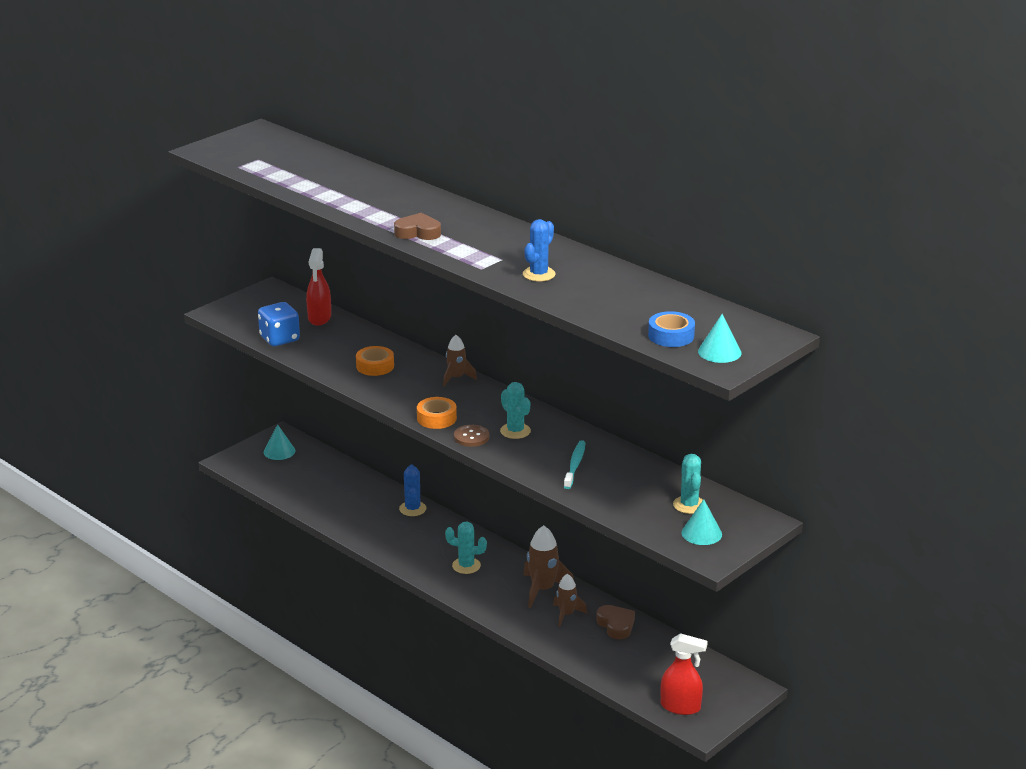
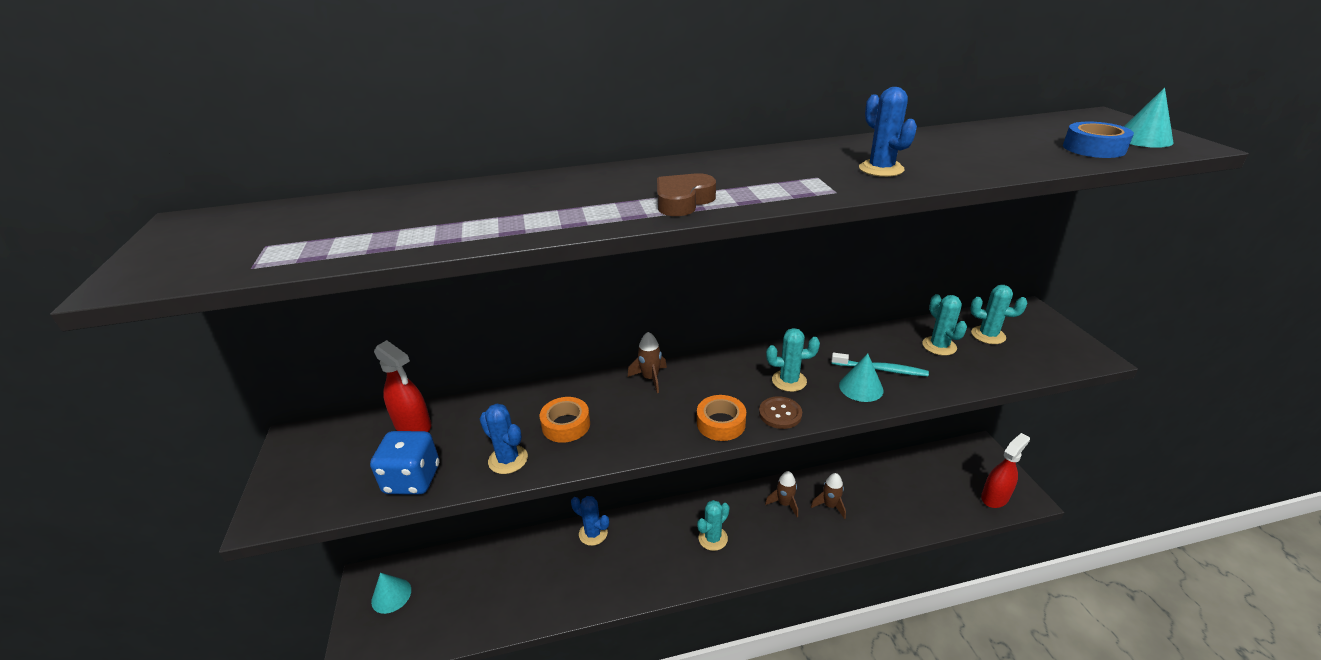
camera: 55 degrees left, 5 degrees up
brown rocket [524,525,574,608] -> brown rocket [765,471,798,517], size x0.63
turquoise toothbrush [564,440,586,489] -> turquoise toothbrush turned 150 degrees clockwise [831,353,929,376]
brown heart [596,605,635,639] -> none
turquoise cone [681,499,722,545] -> turquoise cone moved to [839,354,884,402]
none -> blue cactus [480,404,528,474]
none -> turquoise cactus [922,294,967,356]

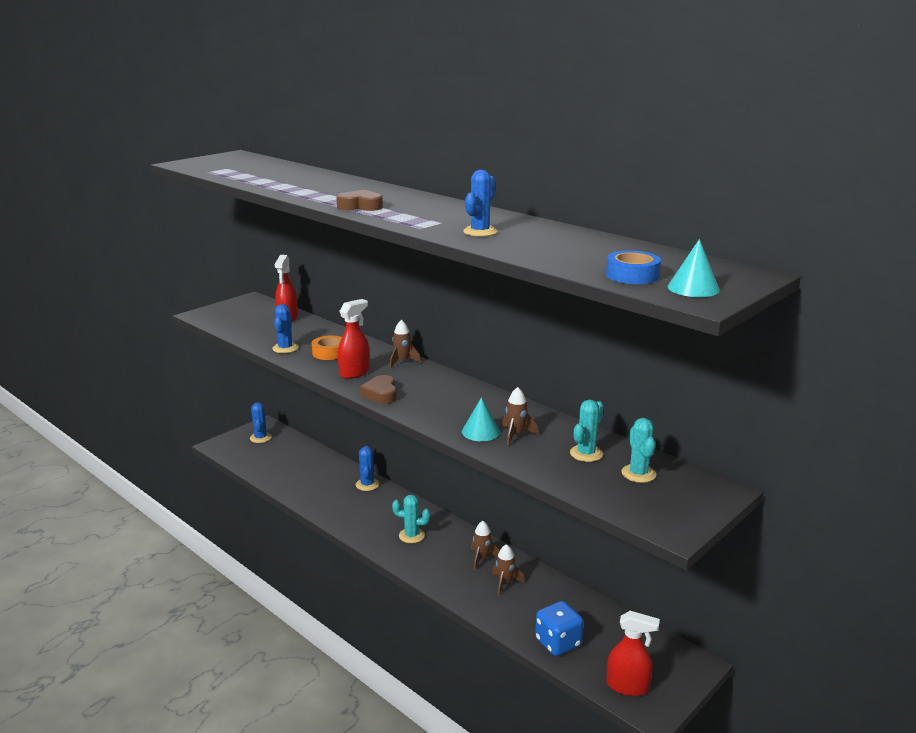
camera: 55 degrees right, 10 degrees down
blue dice [370,431,439,495] -> blue dice moved to [535,601,584,656]
turquoise cone [371,573,411,614] -> blue cactus [250,402,272,443]
orange tape [697,395,746,441] -> brown heart [360,375,397,404]
brown button [759,396,802,429] -> none
turquoise cactus [766,328,820,392] -> none
turquoise toothbrush [831,353,929,376] -> brown rocket [502,387,538,446]
none -> red spray bottle [338,299,370,379]

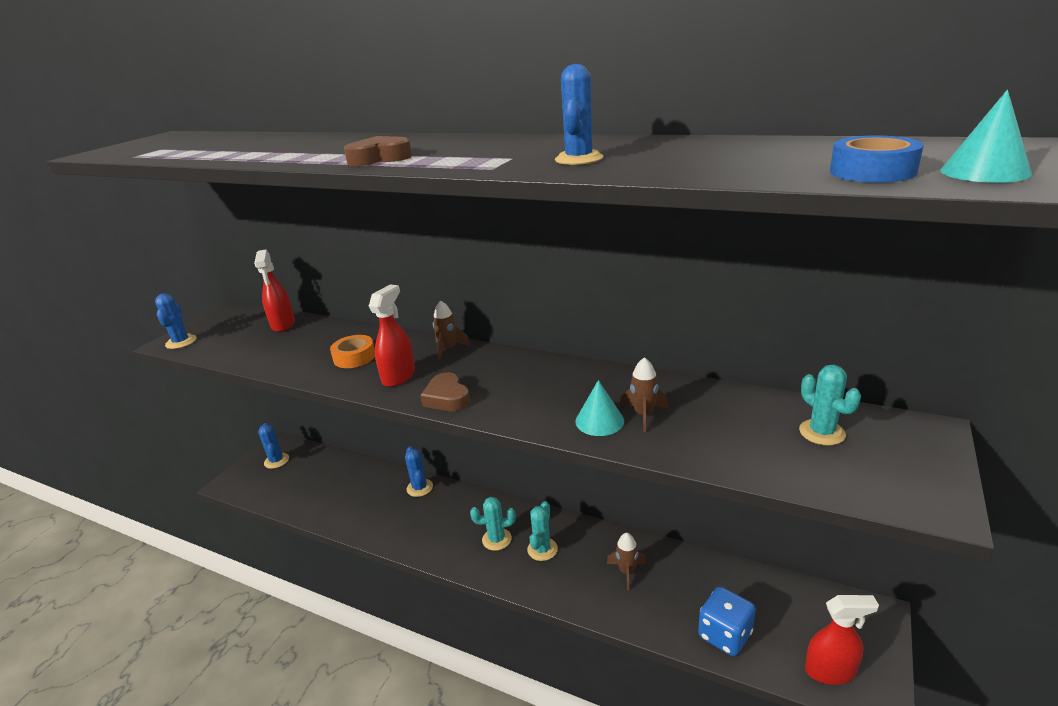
camera: 15 degrees left, 5 degrees up
blue cactus [272,304,299,353] -> blue cactus moved to [155,294,197,349]
brown rocket [471,521,500,570] -> none
turquoise cactus [570,399,604,462] -> turquoise cactus moved to [527,501,558,561]

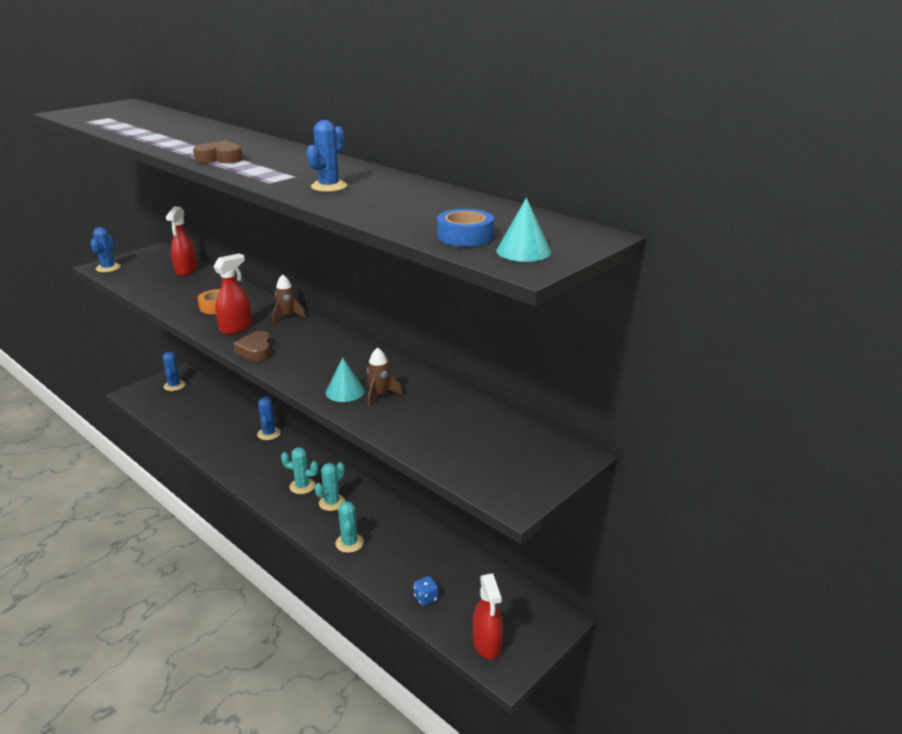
camera: 15 degrees right, 0 degrees up
brown rocket [607,533,646,591] -> none
blue dice [698,586,756,656] -> blue dice [414,576,438,606], size x0.55
turquoise cactus [799,365,861,446] -> turquoise cactus moved to [335,501,364,553]
red spray bottle [805,595,879,685] -> red spray bottle turned 60 degrees clockwise [473,573,503,659]

